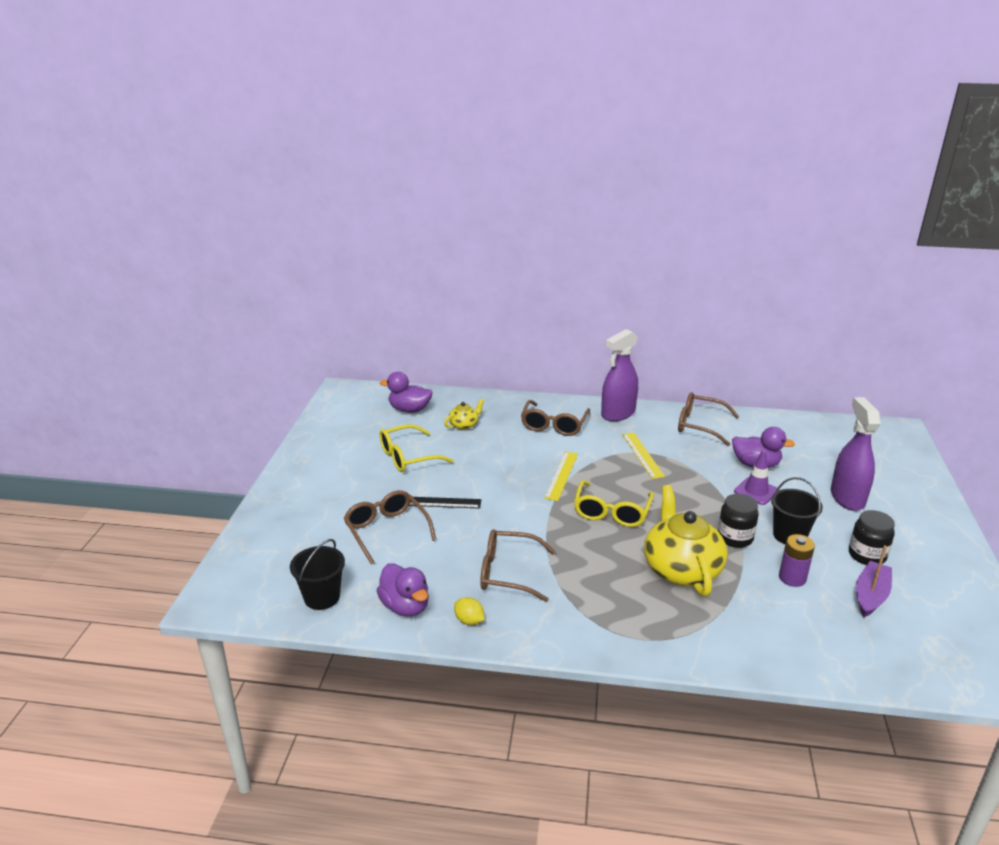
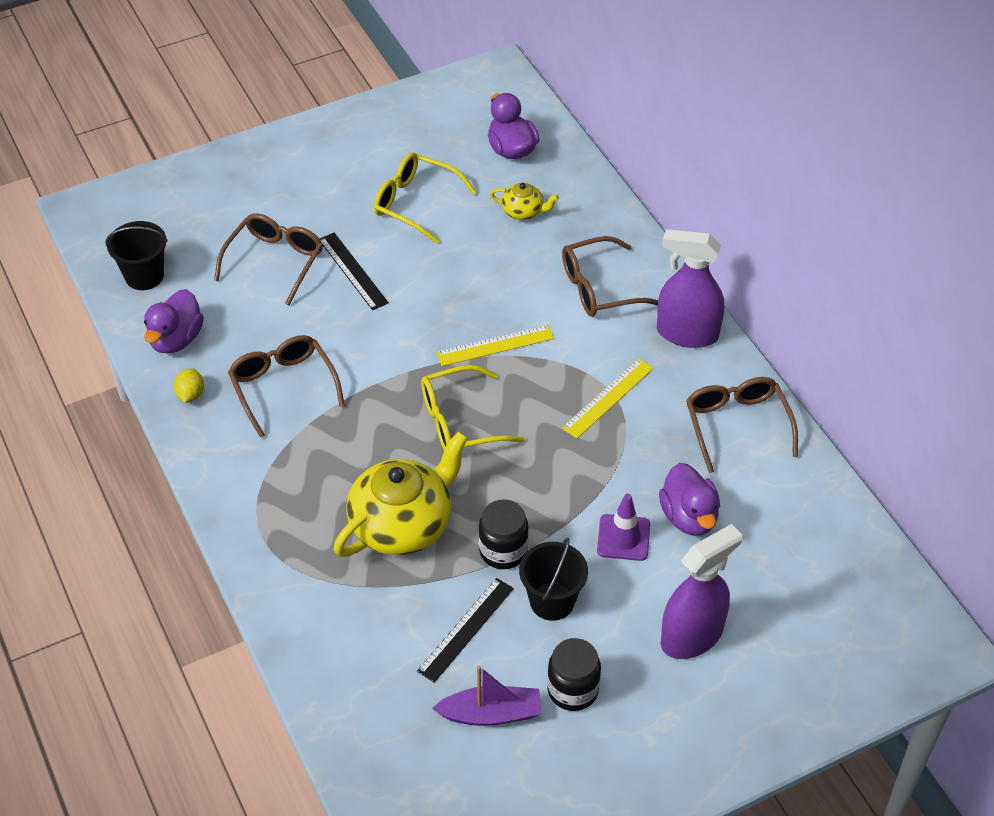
camera: 55 degrees right, 20 degrees up
purple battery [779,534,815,587] -> black ruler [417,578,514,683]

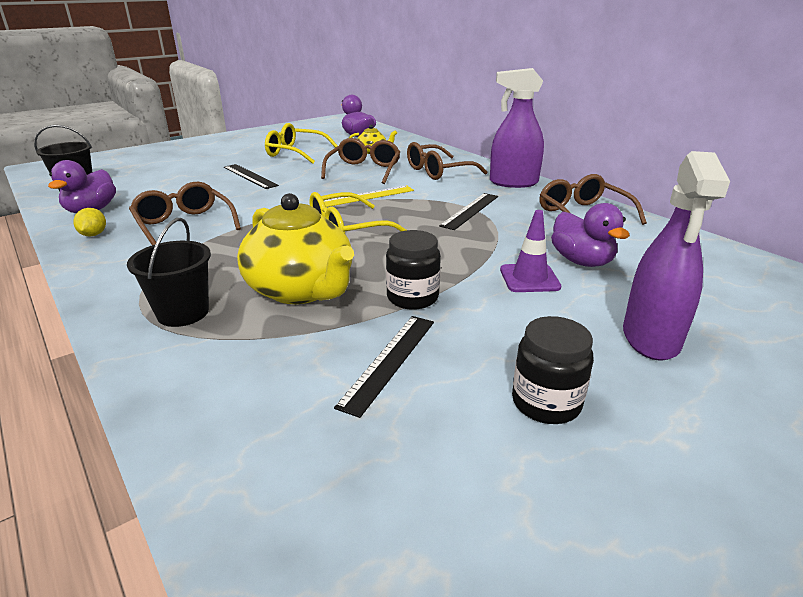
camera: 10 degrees left, 20 degrees down
brown glasses [214,213,323,306] -> brown glasses moved to [321,138,400,184]
yellow teapot [333,431,468,557] -> yellow teapot turned 105 degrees clockwise [237,193,354,304]
purple boat [432,666,542,726] -> none
black bucket [519,537,588,621] -> black bucket moved to [127,218,211,327]
yellow ruler [562,358,654,439] -> black ruler [439,193,498,230]
purple spray bottle [661,524,742,659] -> purple spray bottle turned 150 degrees clockwise [623,151,730,361]

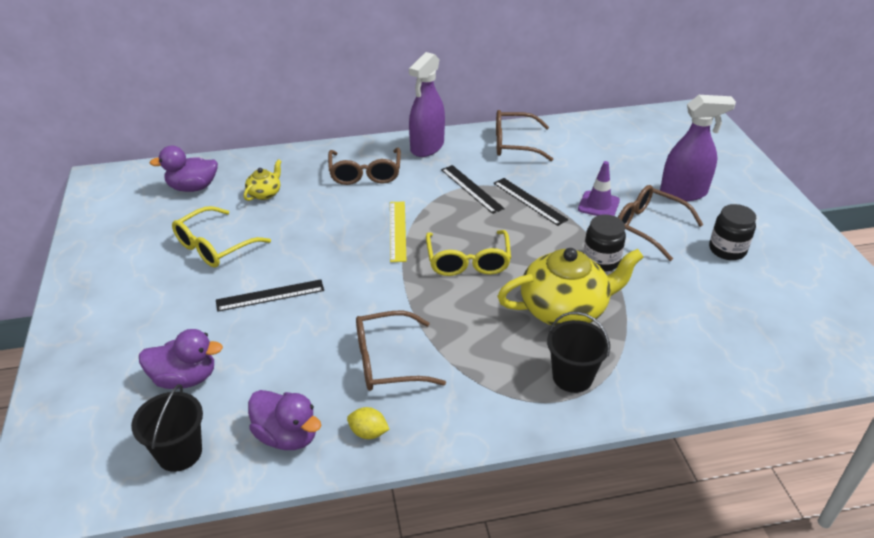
camera: 65 degrees left, 10 degrees up
brown glasses [321,138,400,184] -> brown glasses moved to [618,185,703,261]
black ruler [334,316,434,418] -> black ruler moved to [493,178,568,226]
purple duck [551,203,630,267] -> purple duck moved to [139,329,223,389]
purple spray bottle [623,151,730,361] -> purple spray bottle turned 45 degrees counterclockwise [660,95,736,201]

